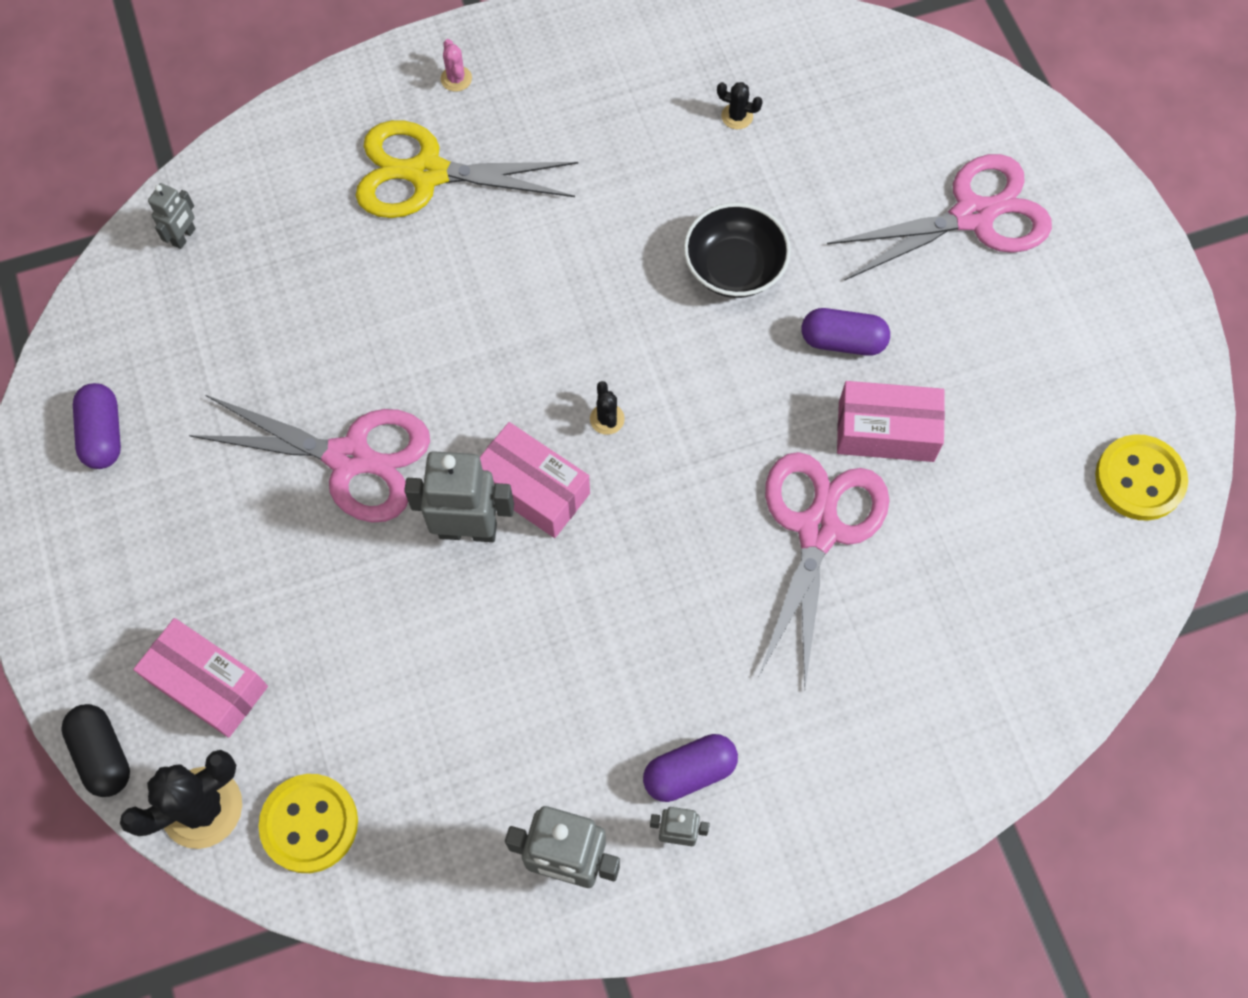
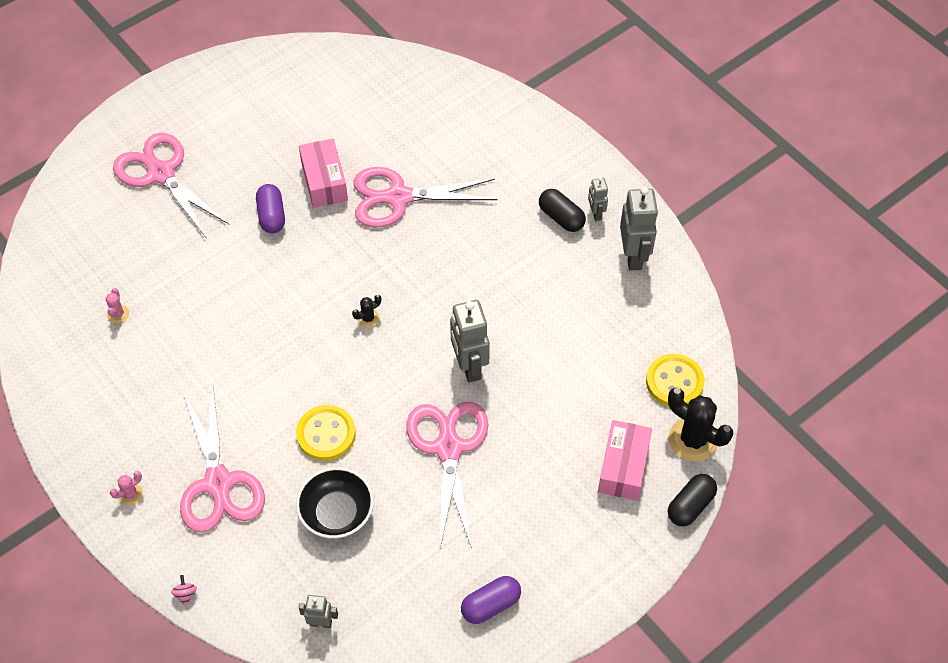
camera: 110 degrees left, 10 degrees down
yellow scissors [355,120,578,218] -> pink scissors [180,386,265,533]
pink box [480,422,590,538] -> none
purple capsule [643,734,738,802] -> black capsule [539,189,586,232]
black bowl [684,203,791,298] -> black bowl moved to [296,467,374,538]
black cactus [717,82,763,129] -> pink cactus [105,288,129,324]
yellow button [1095,434,1188,521] -> yellow button moved to [296,405,356,461]
none -> pink spinning top [171,575,197,606]

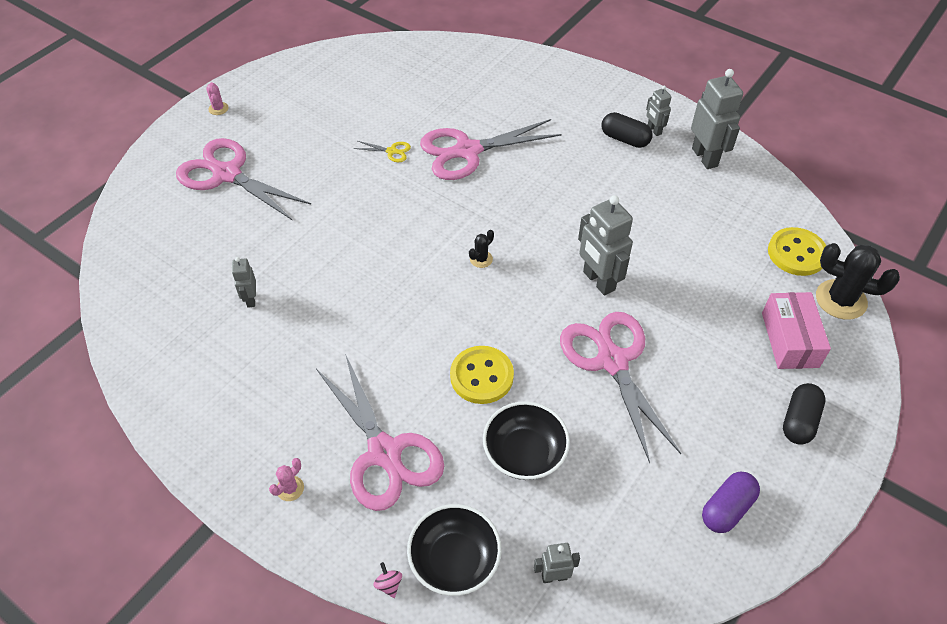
camera: 15 degrees left, 5 degrees down
pink cactus [105,288,129,324] -> pink cactus moved to [206,82,228,115]
purple capsule [256,184,285,233] -> none
pink box [299,139,348,208] -> yellow scissors [354,141,411,162]
black capsule [668,474,717,526] -> black capsule moved to [783,383,826,445]
none -> grey robot [232,257,256,308]
none -> black bowl [407,504,502,596]

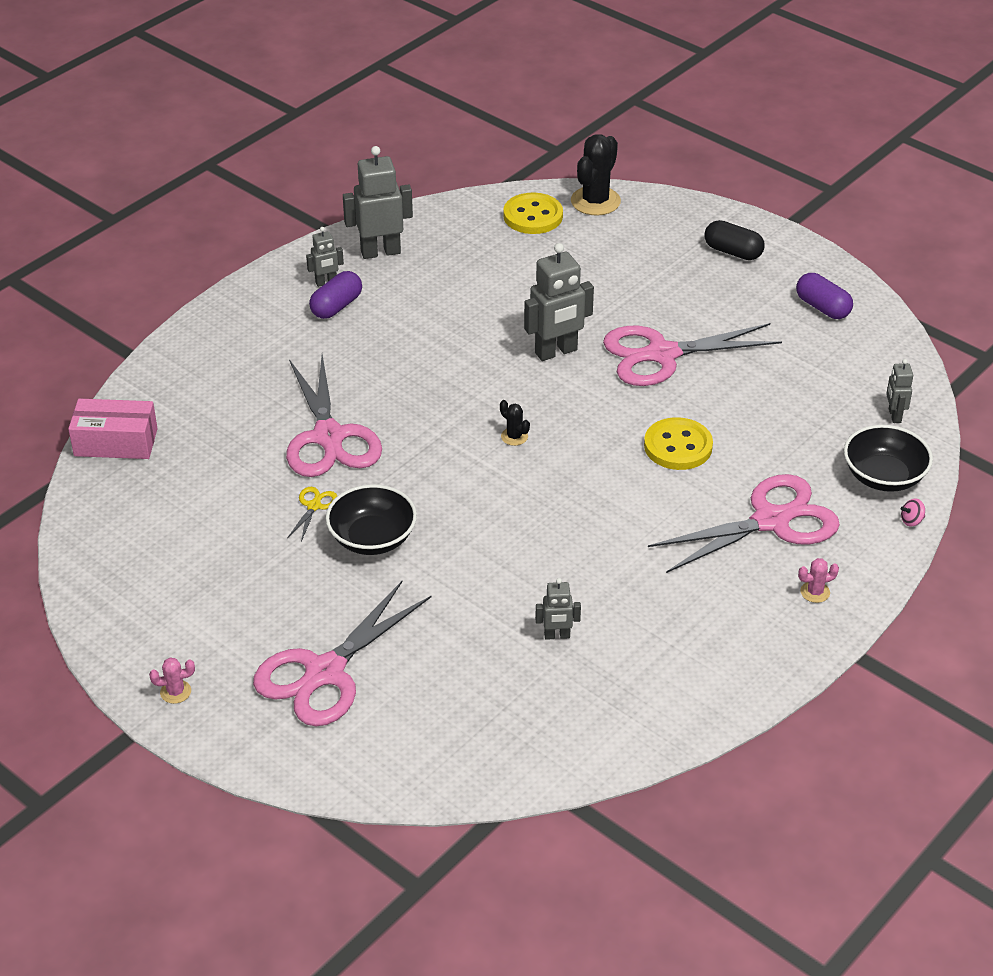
camera: 85 degrees left, 10 degrees down
pink cactus [269,458,304,501] -> pink cactus turned 60 degrees counterclockwise [798,558,839,603]
black bowl [483,401,570,480] -> black bowl moved to [325,484,417,555]
black capsule [602,112,652,148] -> purple capsule [309,271,362,319]
pink box [762,292,831,369] -> pink box moved to [68,399,158,459]

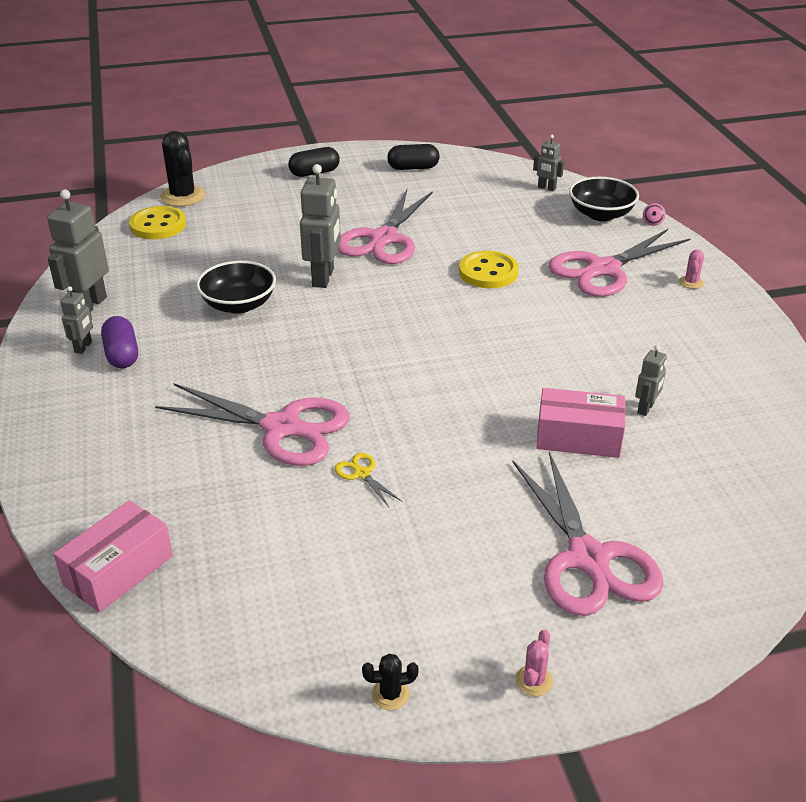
camera: 55 degrees left, 5 degrees down
black bowl [325,484,417,555] -> black bowl moved to [196,261,276,314]
black cactus [500,400,530,446] -> black cactus moved to [362,654,419,710]
pink scissors [648,474,840,573] -> pink scissors turned 135 degrees counterclockwise [548,229,691,297]
purple capsule [796,273,853,319] -> black capsule [387,144,439,170]
none -> pink box [536,388,626,458]

